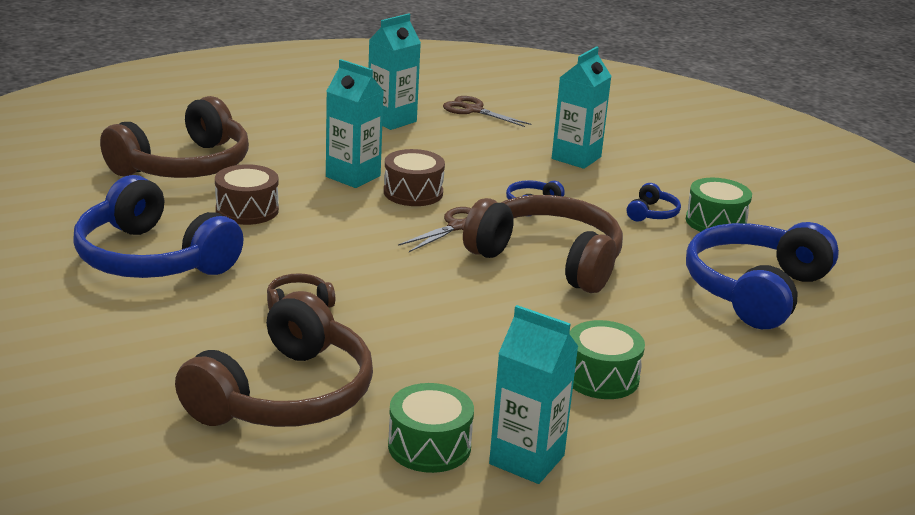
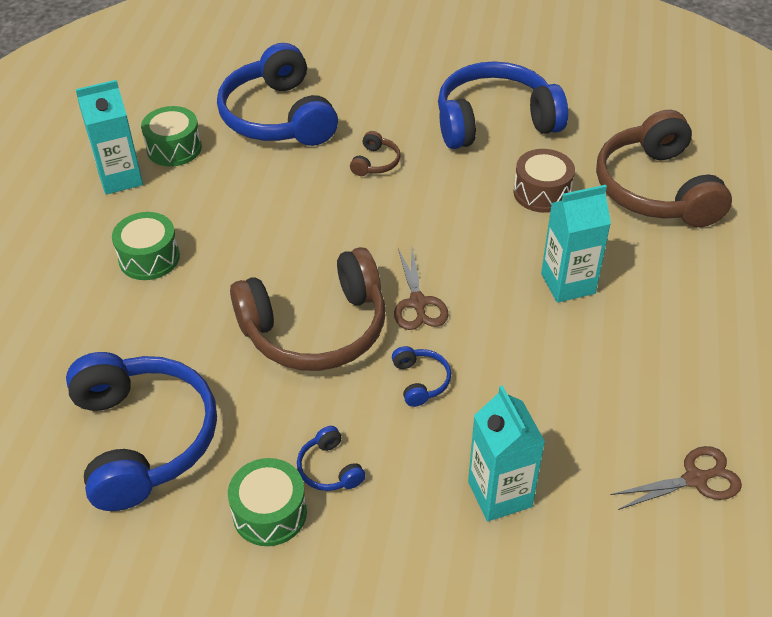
camera: 130 degrees right, 20 degrees up
brown headphones [175,291,373,427] -> blue headphones [217,43,338,146]
turquoise carton [368,14,421,130] -> none
brown drum [384,149,445,206] -> none

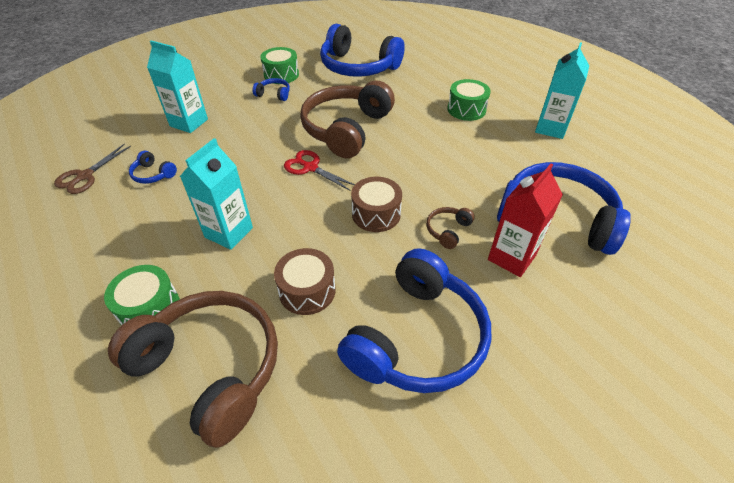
camera: 135 degrees right, 0 degrees up
green drum [141,106,202,167] -> green drum moved to [104,265,180,326]
brown headphones [350,131,401,176] -> brown headphones turned 60 degrees clockwise [426,207,475,249]
blue headphones [392,346,451,407] -> blue headphones moved to [129,151,177,184]
brown scissors [394,249,448,330] -> red scissors [284,150,355,191]
none -> brown drum [351,177,402,232]
none -> red carton [488,164,563,277]

